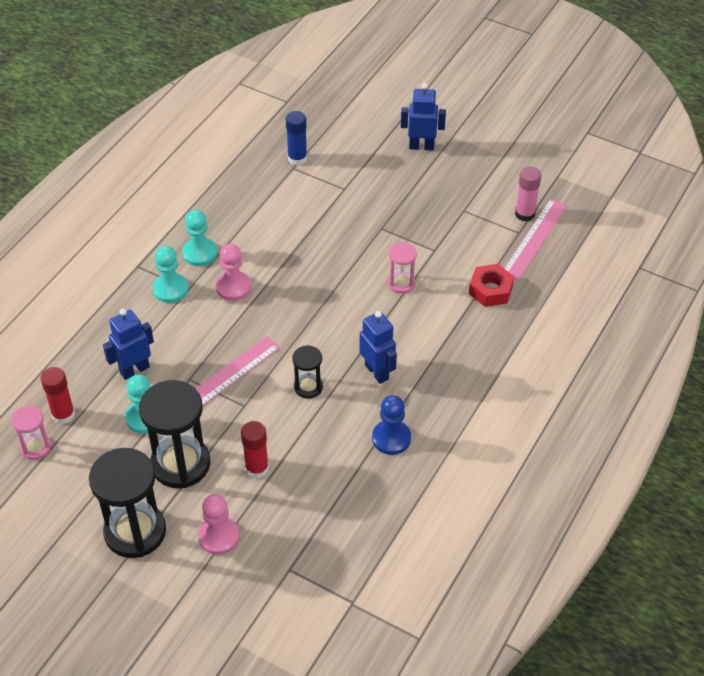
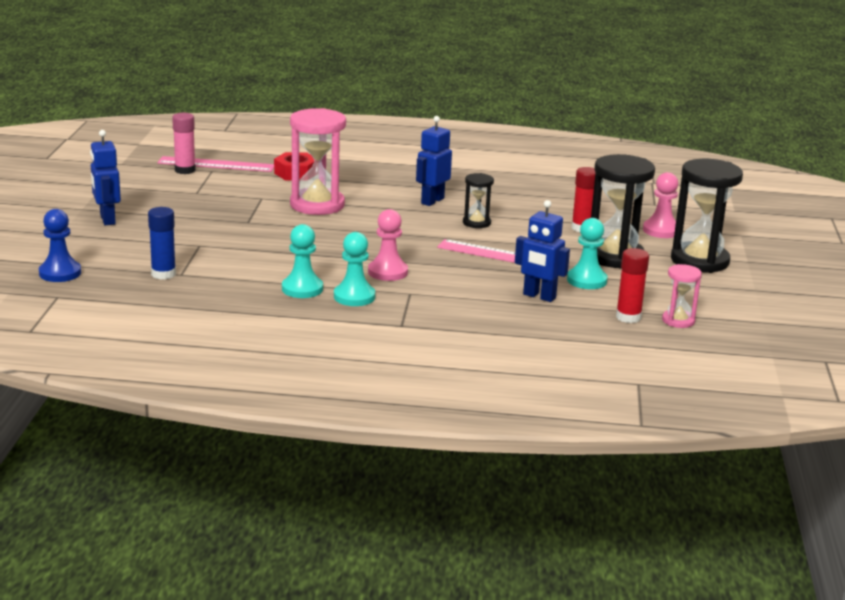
camera: 115 degrees left, 25 degrees down
turquoise pawn [152,246,189,303] -> turquoise pawn moved to [282,224,323,298]
blue pawn [372,395,411,455] -> blue pawn moved to [39,209,81,282]
pink hourglass [388,242,417,294] -> pink hourglass [290,108,346,215], size x1.96

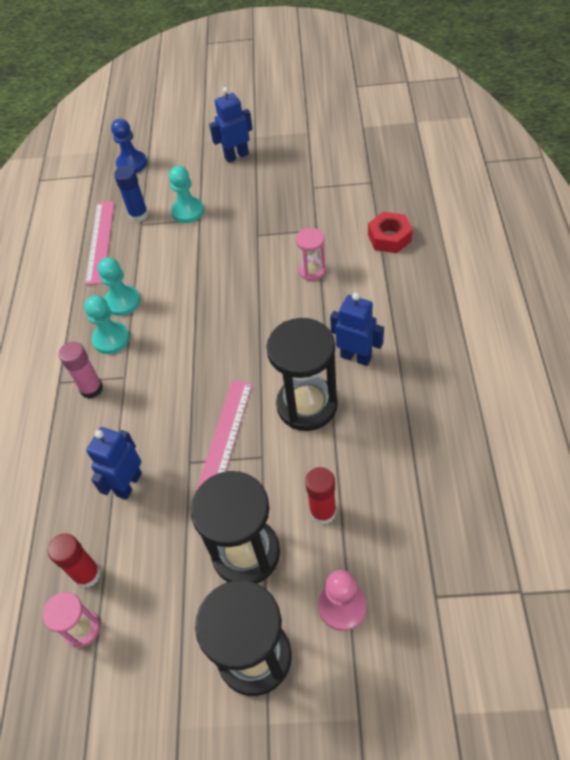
camera: 90 degrees right, 30 degrees up
pink ruler [157,156,274,172] -> pink ruler moved to [85,201,114,285]
pink glue stick [172,113,196,174] -> pink glue stick moved to [59,342,103,399]
pink hourglass [290,108,346,215] -> pink hourglass [296,228,326,281], size x0.51
pink pawn [368,209,408,281] -> none
black hourglass [463,173,494,228] -> black hourglass [266,318,338,431], size x1.96
turquoise pawn [567,218,608,289] -> turquoise pawn moved to [169,166,204,223]

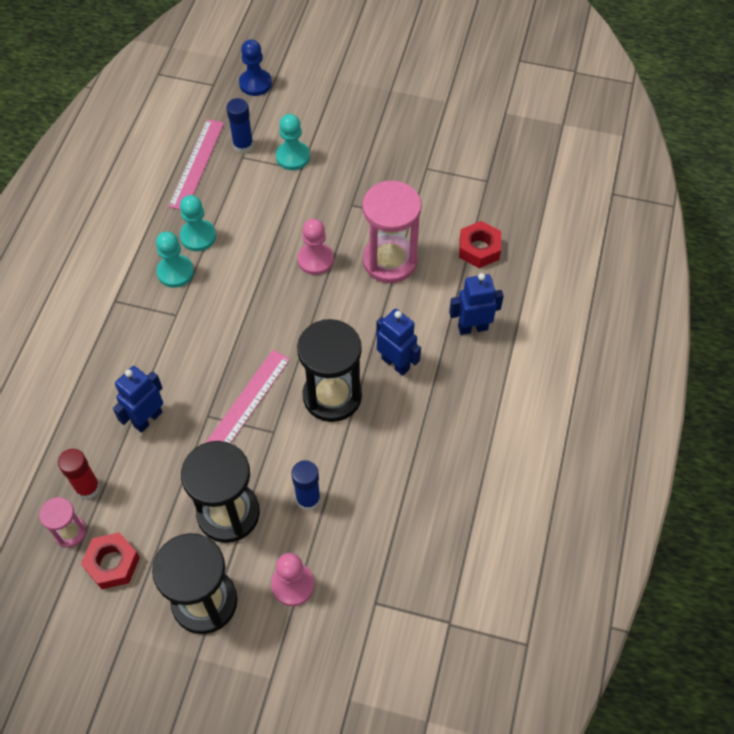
camera: 10 degrees right, 5 degrees up
pink glue stick [59,342,103,399] -> none
blue robot [209,87,253,163] -> blue robot moved to [449,273,504,335]
pink hourglass [296,228,326,281] -> pink hourglass [362,181,422,283], size x1.96
red glue stick [305,467,336,524] -> blue glue stick [291,460,321,511]
none -> red nut [81,532,140,589]
none -> pink pawn [298,219,334,275]

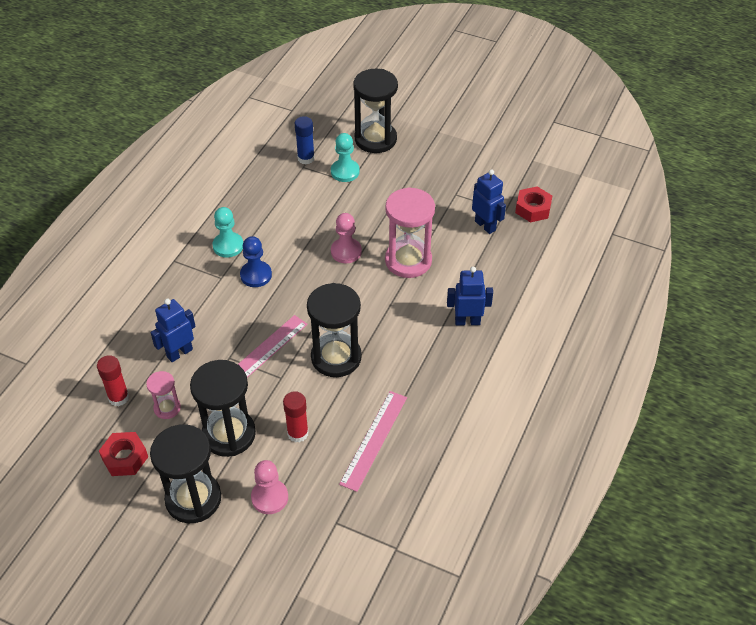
camera: 10 degrees right, 10 degrees down
pink hourglass [39,497,86,548] -> pink hourglass moved to [146,371,181,419]
pink ruler [168,119,224,210] -> pink ruler moved to [339,391,407,492]
turquoise pawn [180,195,216,251] -> none
blue pawn [239,39,272,96] -> blue pawn moved to [240,236,272,287]
blue glue stick [291,460,321,511] -> red glue stick [283,391,308,443]
blue robot [376,309,421,376] -> blue robot moved to [472,170,506,234]
red nut [459,221,501,268] -> red nut moved to [515,186,552,222]
none -> black hourglass [353,69,398,153]

